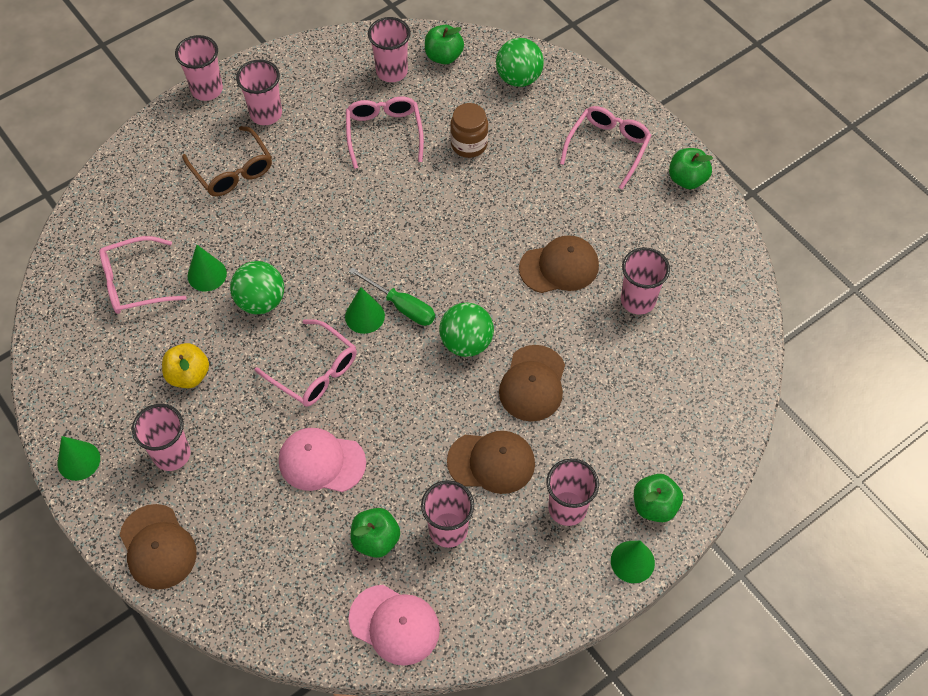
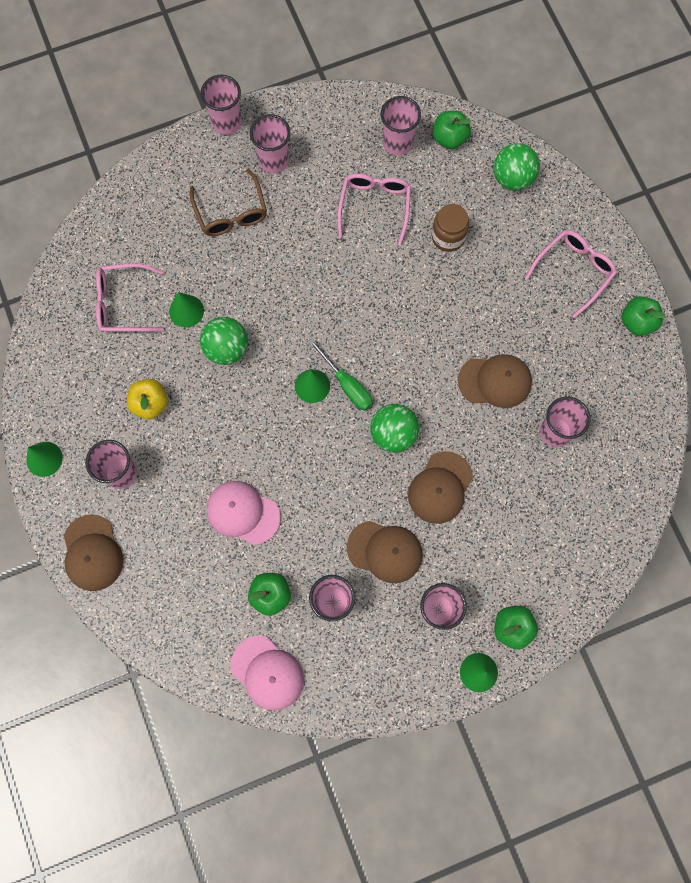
camera: 15 degrees right, 15 degrees up
pink glasses [255,319,357,406] -> none

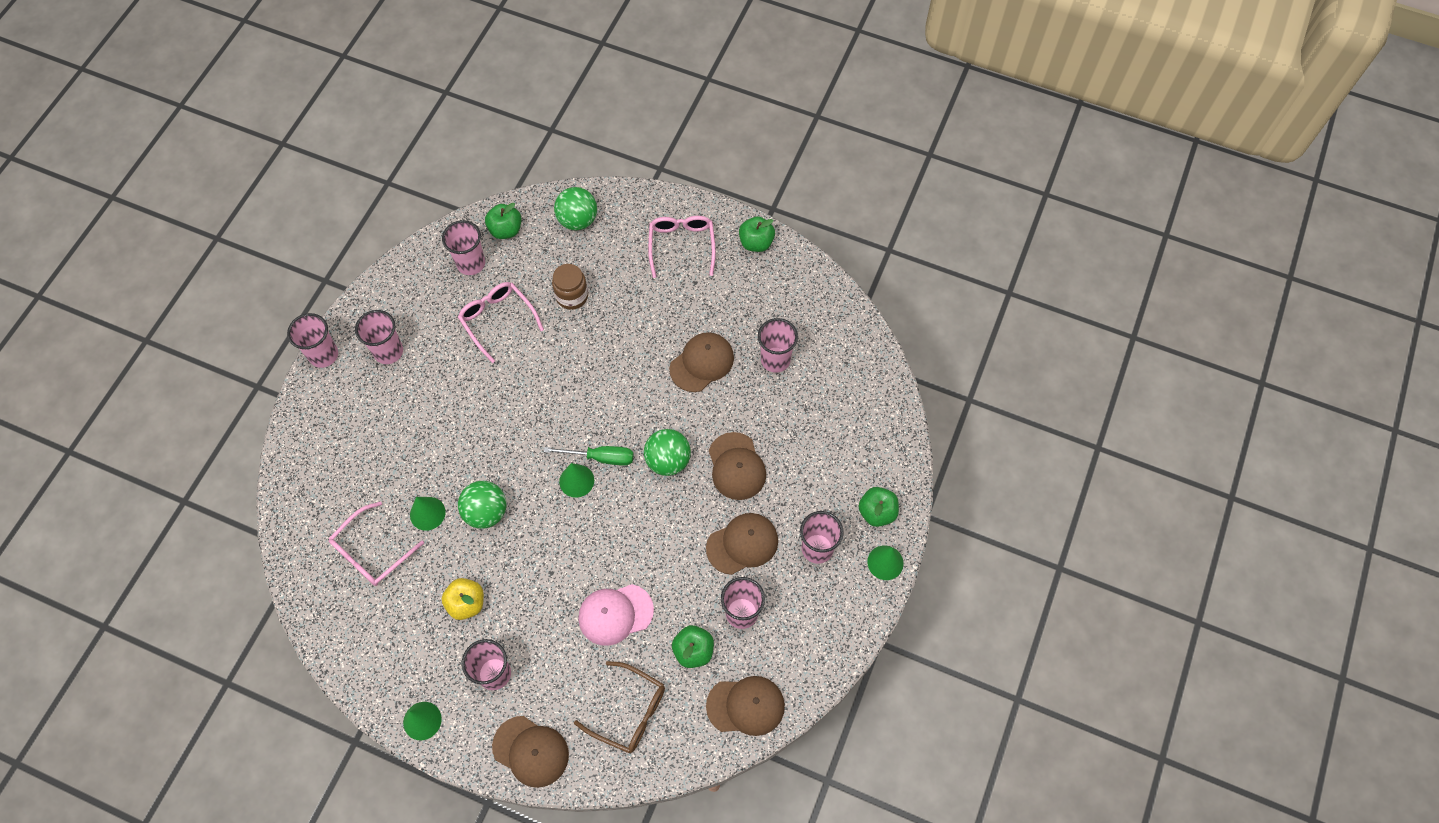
camera: 45 degrees left, 10 degrees down
brown glasses [189,169,267,236] -> brown glasses moved to [574,661,665,753]
pink cap [231,636,304,711] -> brown cap [706,676,785,736]

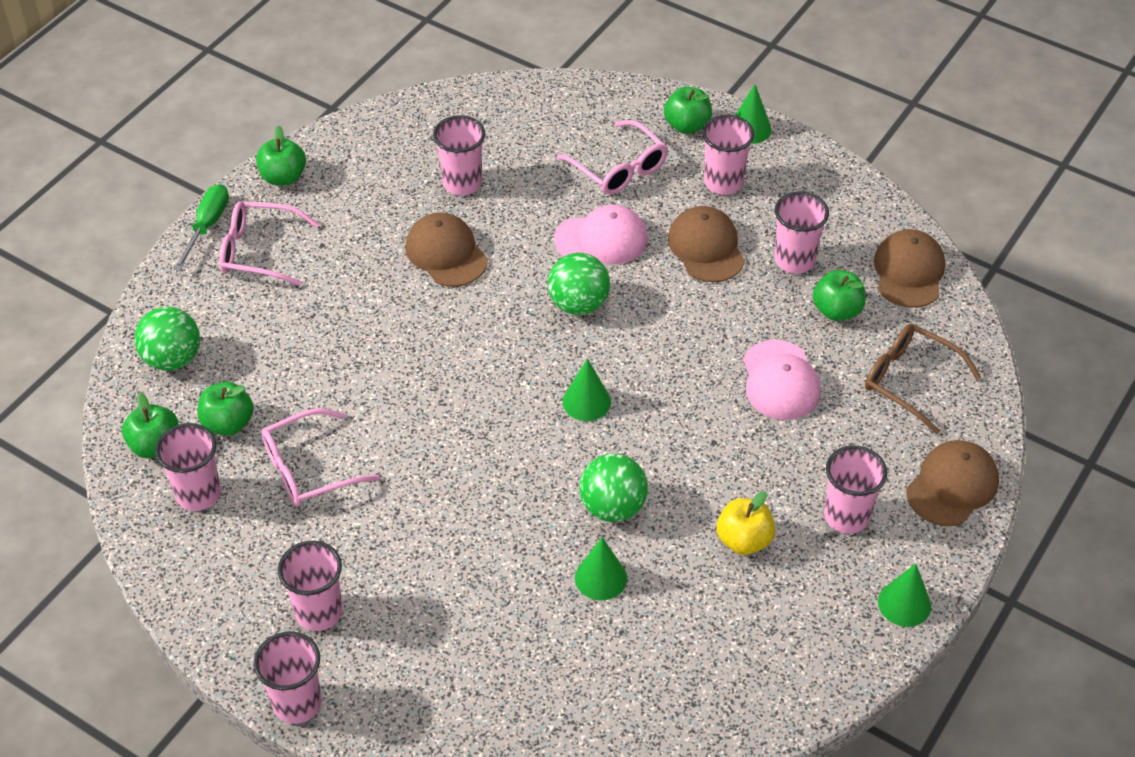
camera: 80 degrees left, 15 degrees down
pink glasses [329,501,424,586] -> pink glasses moved to [557,120,668,195]
green screwdriver [544,446,634,466] -> green screwdriver moved to [174,184,229,271]
brown jar [552,264,588,310] -> none
brown glasses [574,661,665,753] -> brown glasses turned 90 degrees counterclockwise [865,324,981,434]
brown cap [709,432,766,500] -> pink cap [554,204,647,264]
none -> green apple [198,382,254,436]

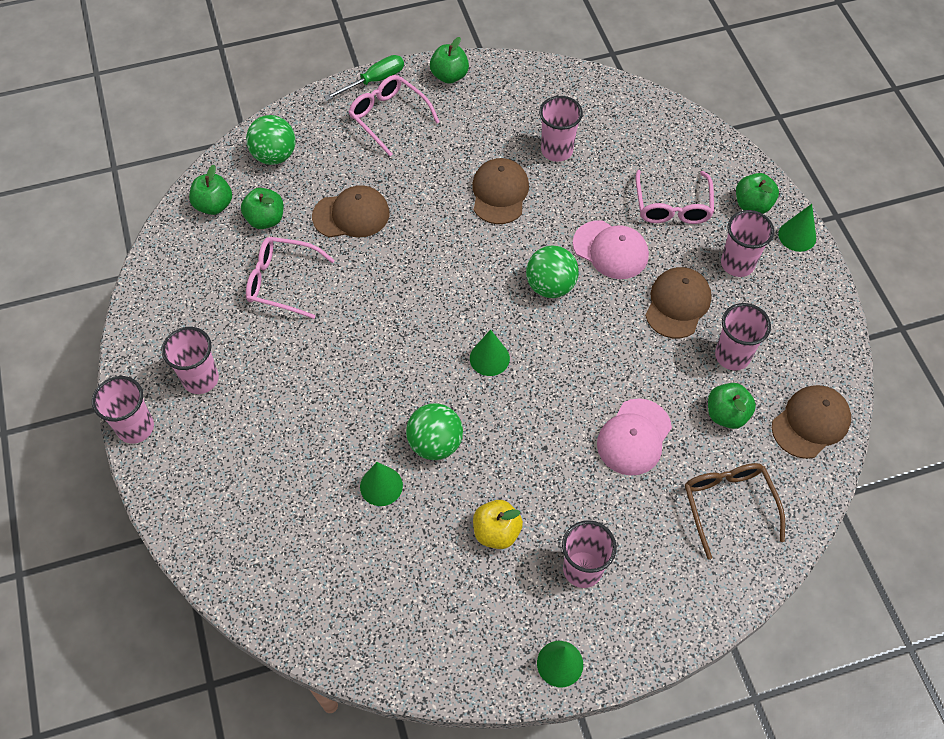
camera: 40 degrees right, 10 degrees up
pink cup [155,423,221,511] -> none
brown cap [906,440,999,526] -> brown cap moved to [312,185,389,238]

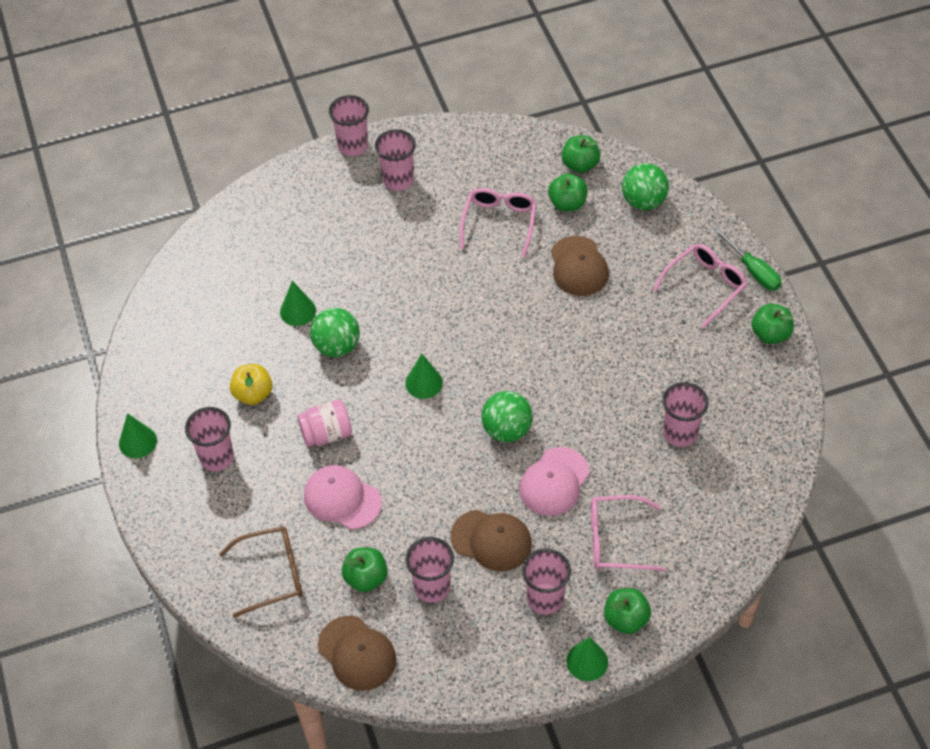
camera: 90 degrees right, 5 degrees down
brown cap [472,158,529,224] -> none
none -> pink jar [297,400,352,447]

